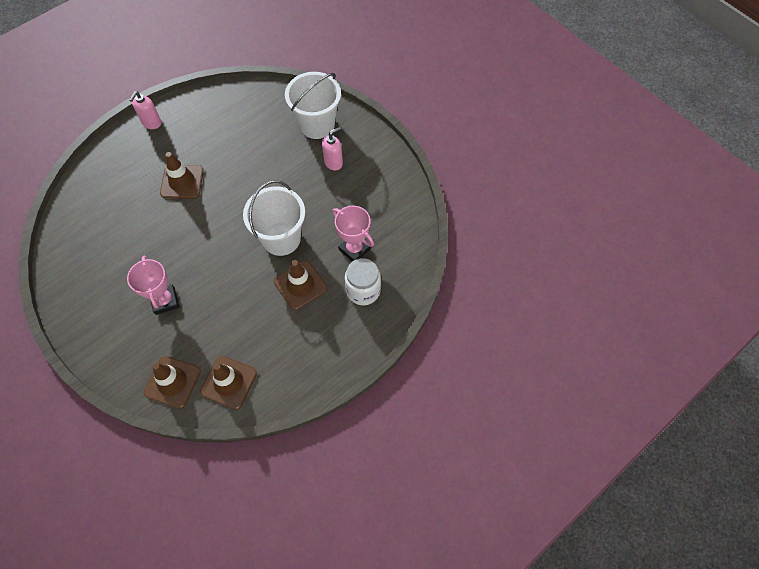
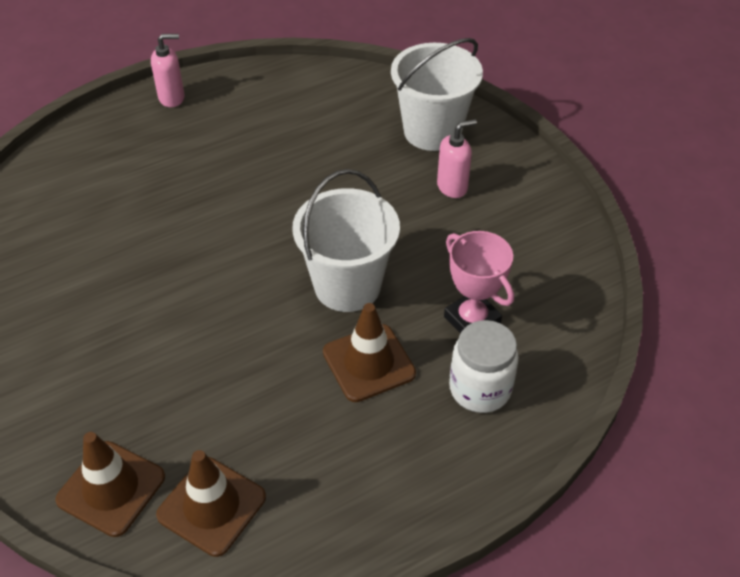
camera: 10 degrees right, 15 degrees down
pink trophy [127,255,179,315] -> none
pink soap dispenser [129,91,161,129] -> pink soap dispenser turned 135 degrees counterclockwise [151,34,185,107]
brown traffic cone [160,152,204,199] -> none

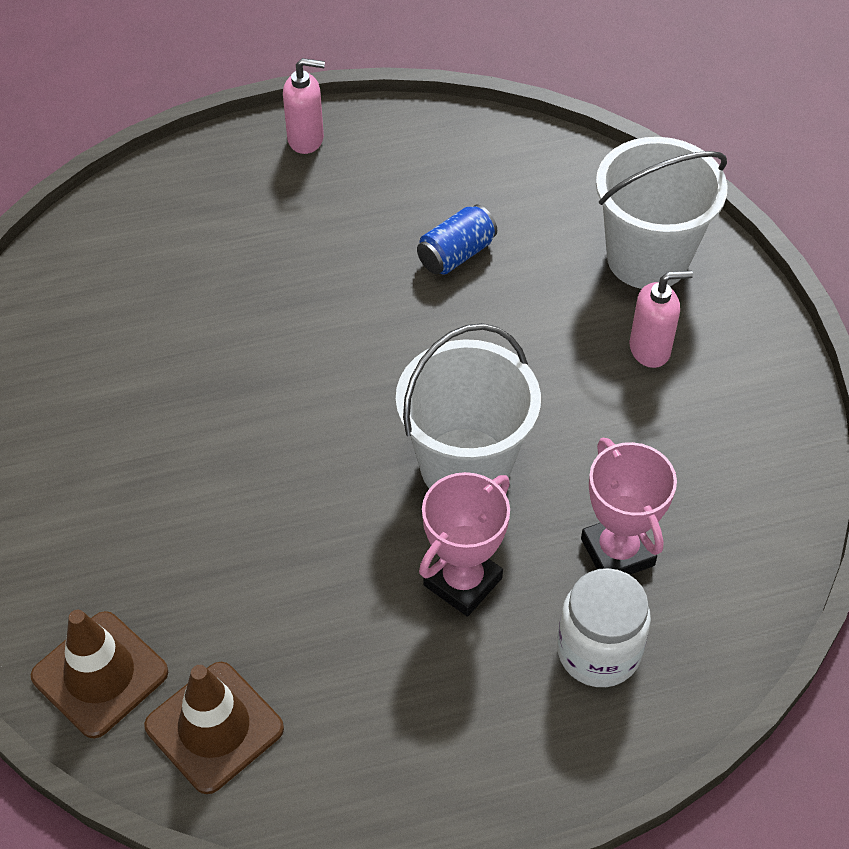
camera: 15 degrees right, 5 degrees up
brown traffic cone [323,303,416,402] -> pink trophy [419,472,510,617]
none -> blue can [417,205,497,275]

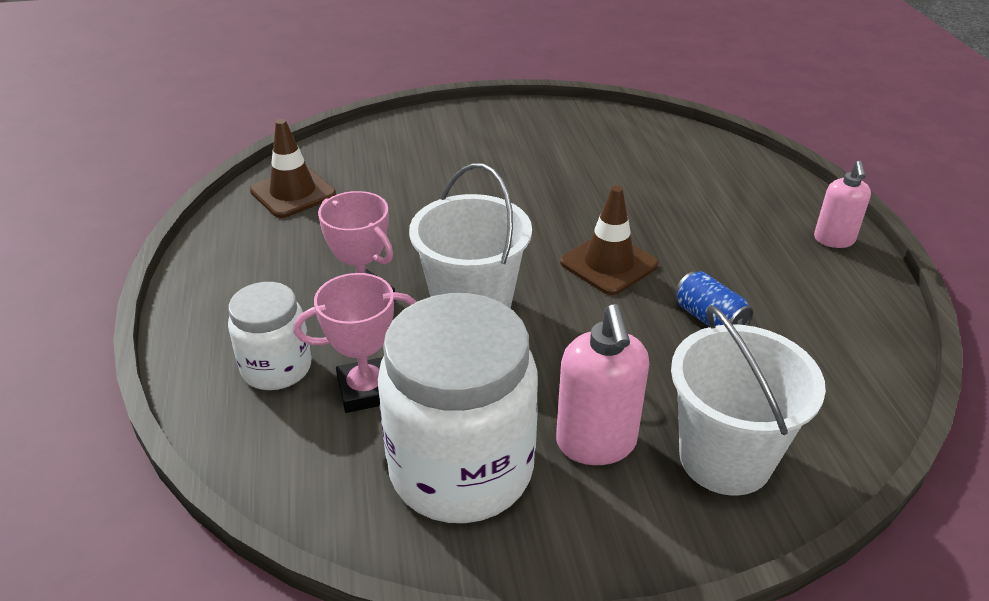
camera: 95 degrees right, 15 degrees down
brown traffic cone [31,610,168,739] -> brown traffic cone moved to [560,185,659,295]
pink soap dispenser [630,270,693,368] -> pink soap dispenser [556,304,649,465], size x1.54
none -> white jar [377,293,538,523]

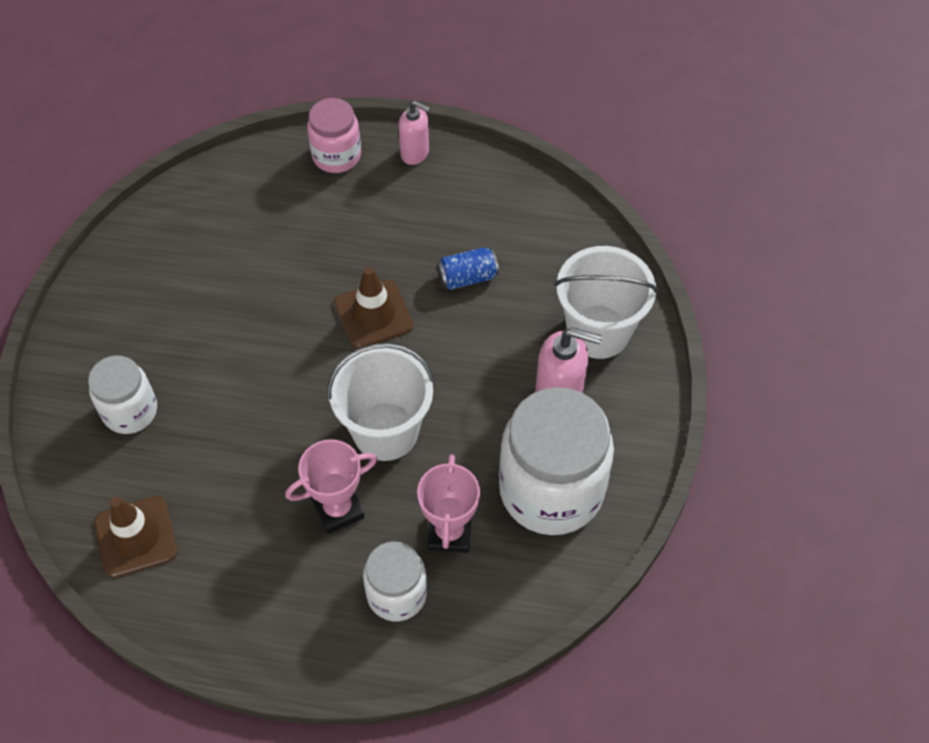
camera: 70 degrees left, 20 degrees up
none -> white jar [88,356,157,434]
none -> pink jar [307,98,361,173]

